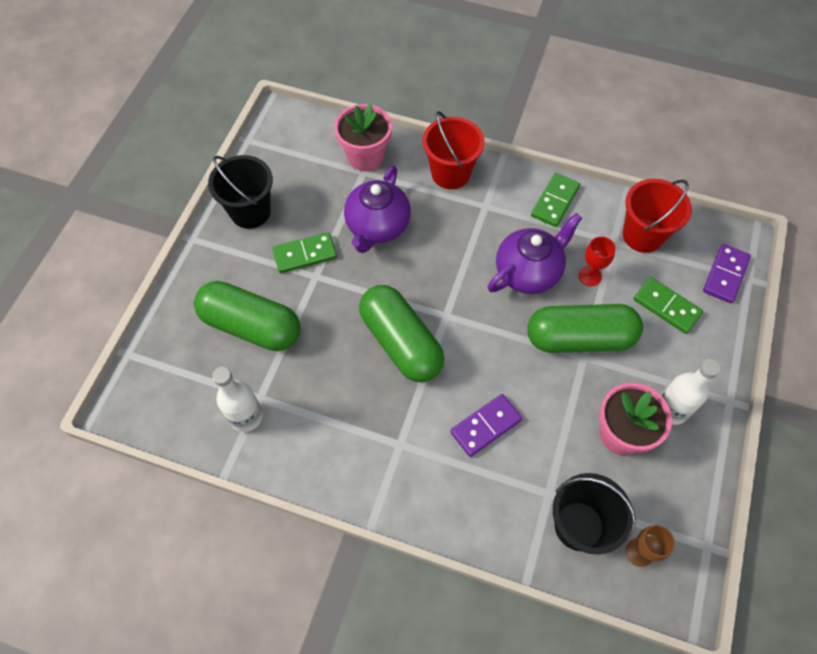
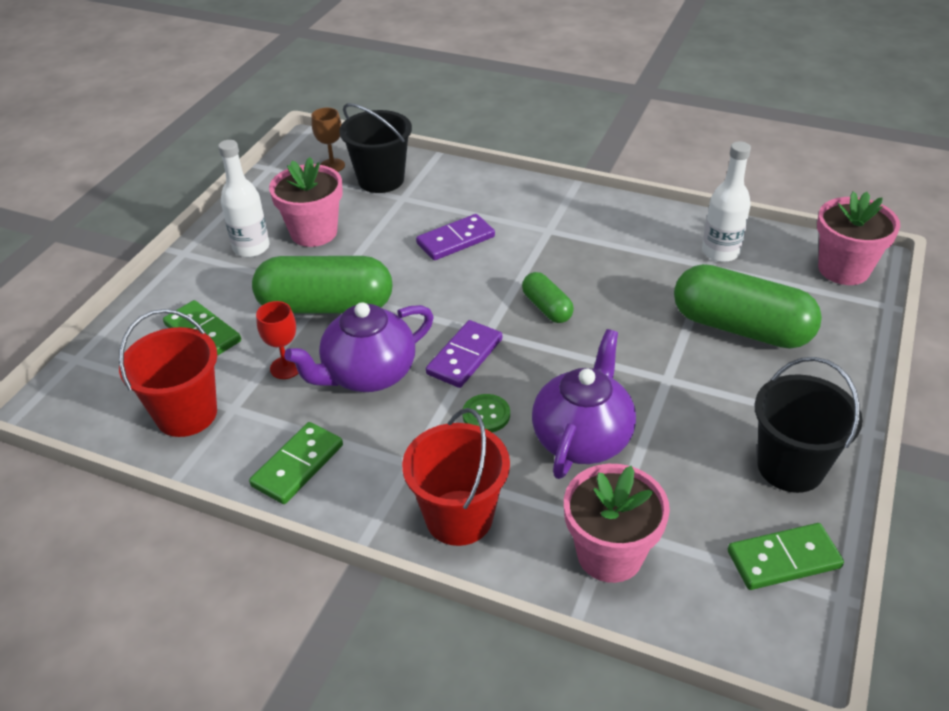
camera: 175 degrees left, 20 degrees down
green domino [272,232,337,273] -> green domino moved to [728,523,844,590]
green capsule [359,285,444,382] -> green capsule [522,272,574,323], size x0.50
purple domino [703,244,751,303] -> purple domino moved to [426,320,502,388]
none -> green button [462,394,510,432]
none -> pink flower pot [817,191,900,285]

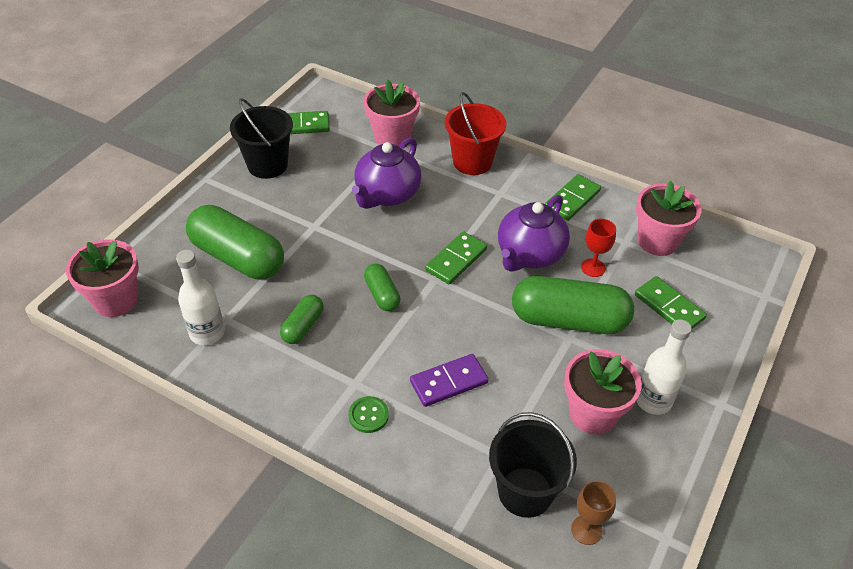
camera: 175 degrees left, 5 degrees up
red bucket [119,309,217,437] -> pink flower pot [636,181,702,256]
purple teapot [284,302,434,392] -> purple teapot turned 150 degrees clockwise [498,195,570,272]
purple domino [426,320,502,388] -> green domino [425,231,487,284]
green button [462,394,510,432] -> green button moved to [349,396,389,433]
none -> green capsule [280,295,323,344]

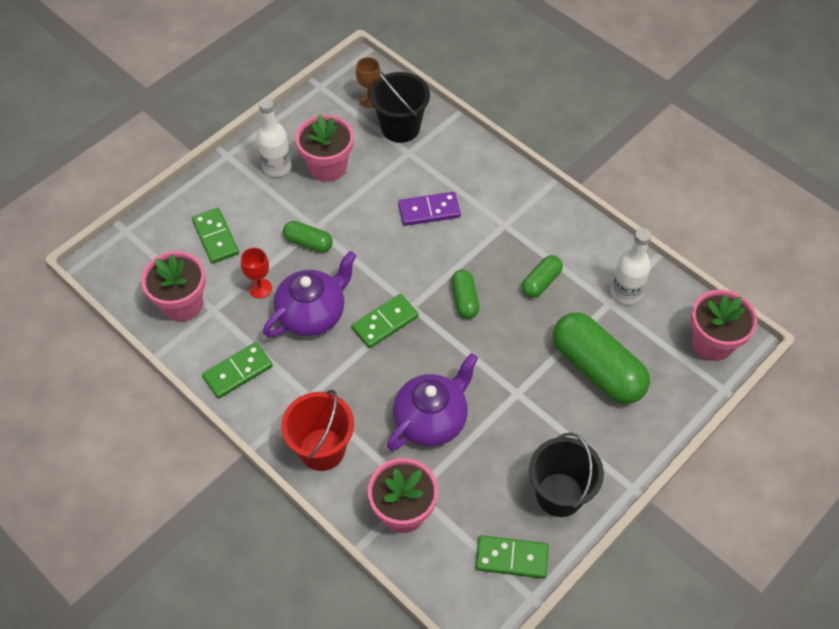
camera: 165 degrees left, 10 degrees up
green button [349,396,389,433] -> none
green capsule [512,276,634,334] -> green capsule [283,221,333,252], size x0.50

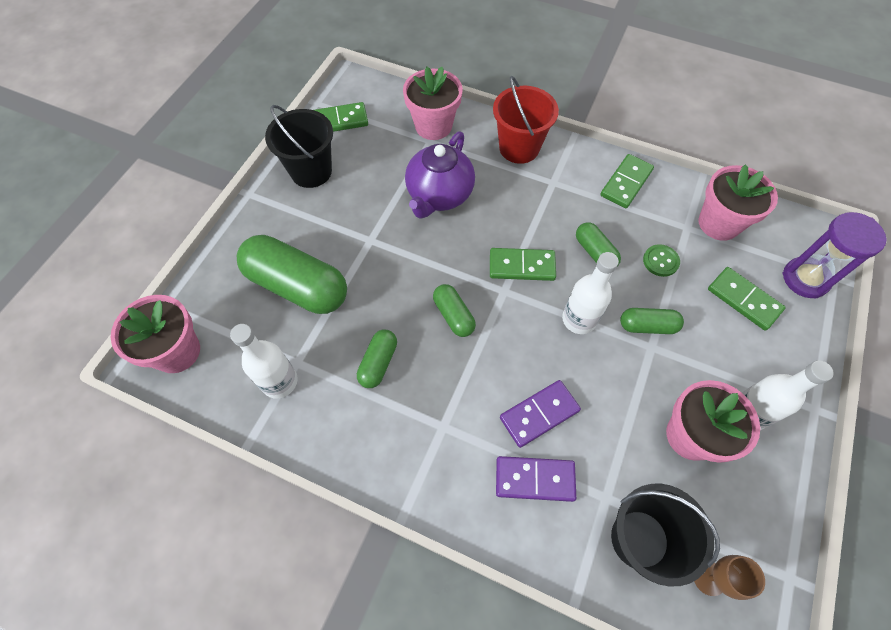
camera: 160 degrees right, 5 degrees up
red goblet [241,248,272,299] -> green button [643,244,680,277]
purple teapot [263,251,356,337] -> green capsule [576,222,621,267]
green domino [352,294,419,348] -> green domino turned 60 degrees clockwise [490,248,556,281]
none -> purple domino [496,456,576,502]
none -> white bottle [562,252,619,334]
none -> purple hourglass [782,212,887,298]

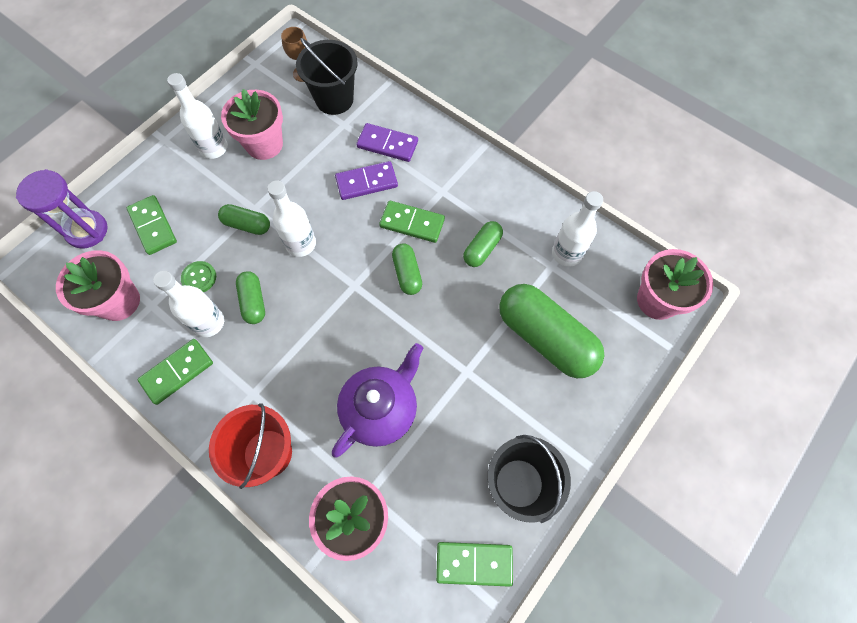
camera: 165 degrees left, 5 degrees up
green domino [490,248,556,281] -> green domino moved to [379,201,445,243]
none -> white bottle [153,271,224,337]

